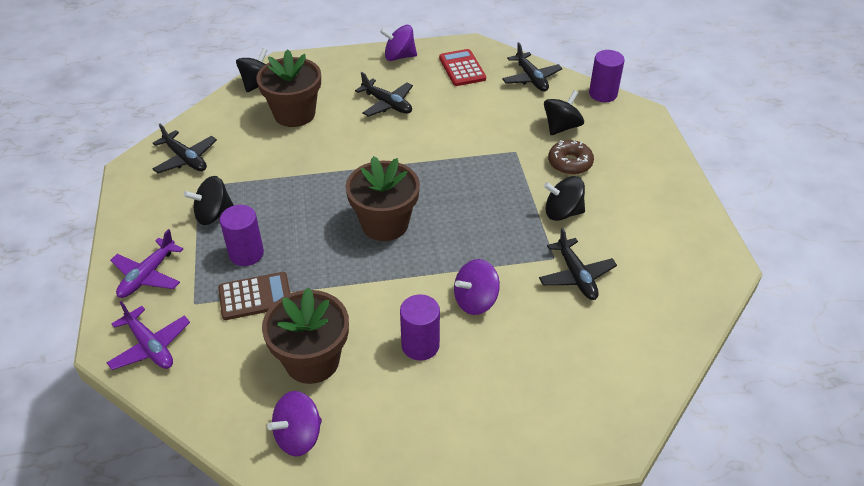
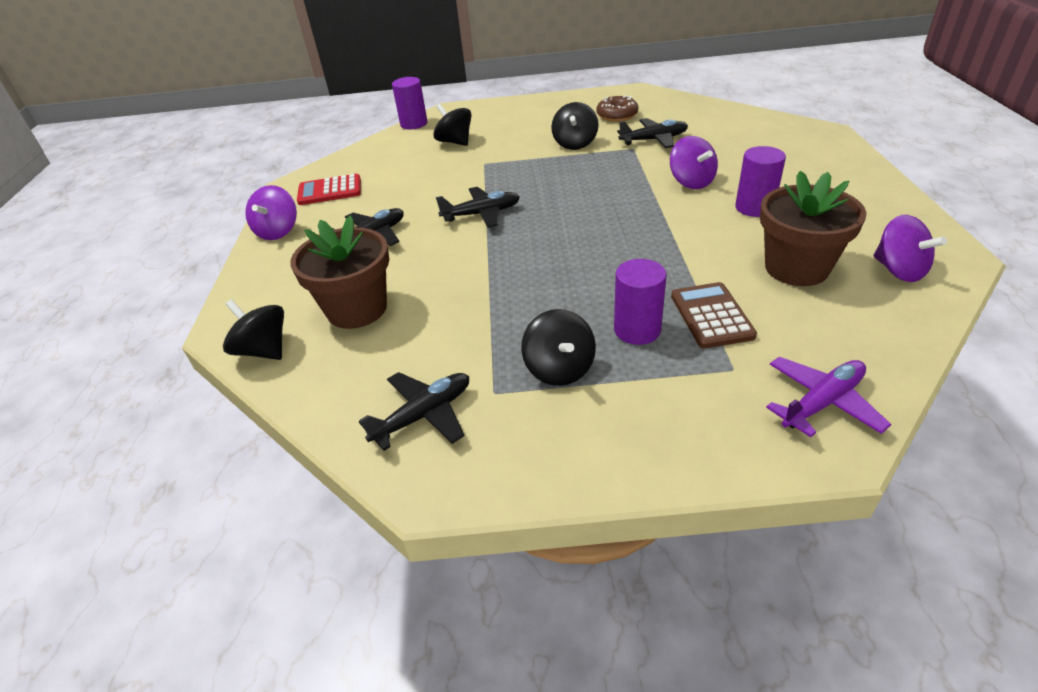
camera: 80 degrees left, 5 degrees down
purple plane [110,229,183,298] -> none
brown flower pot [346,156,420,241] -> none
black plane [502,42,563,91] -> black plane moved to [436,187,520,228]
brown donut [548,140,594,175] -> brown donut moved to [596,96,638,122]

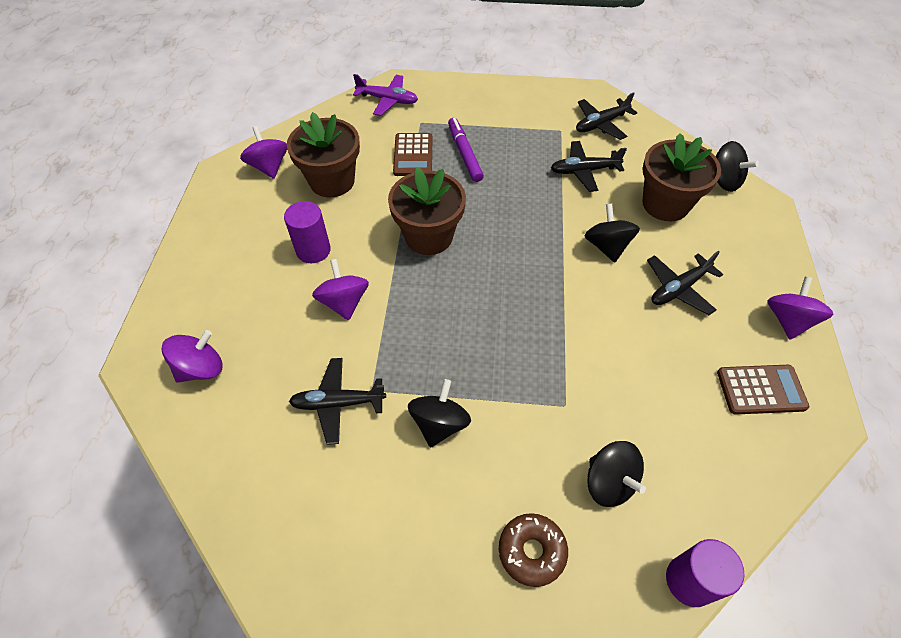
camera: 175 degrees left, 15 degrees up
red calculator [297,174,361,205] -> brown calculator [717,365,809,415]
black plane [436,187,520,228] -> black plane moved to [551,141,627,192]
black spinning top [521,309,596,386] -> black spinning top moved to [585,203,640,263]
brown donut [596,96,638,122] -> brown donut moved to [499,513,568,587]
purple cylinder [614,259,667,345] -> purple marker [448,118,484,182]
purple plane [766,357,891,437] -> purple plane turned 135 degrees counterclockwise [353,74,418,116]
none -> purple spinning top [162,330,222,383]
none -> brown flower pot [388,167,466,255]

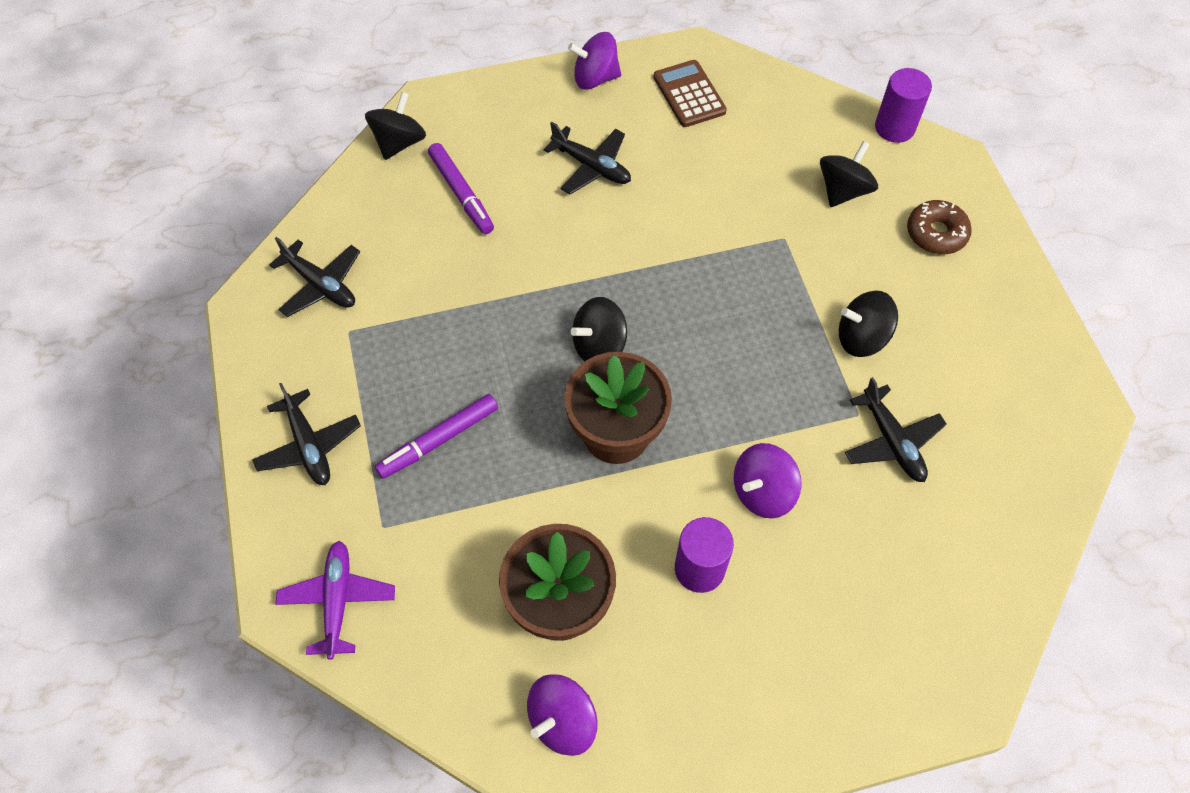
camera: 110 degrees left, 5 degrees up
purple spinning top [162,330,222,383] -> none
brown calculator [393,133,432,176] -> none
black plane [551,141,627,192] -> black plane moved to [252,383,361,485]
black spinning top [585,203,640,263] -> black spinning top moved to [571,297,627,361]
brown flower pot [642,133,721,221] -> purple marker [428,143,494,234]

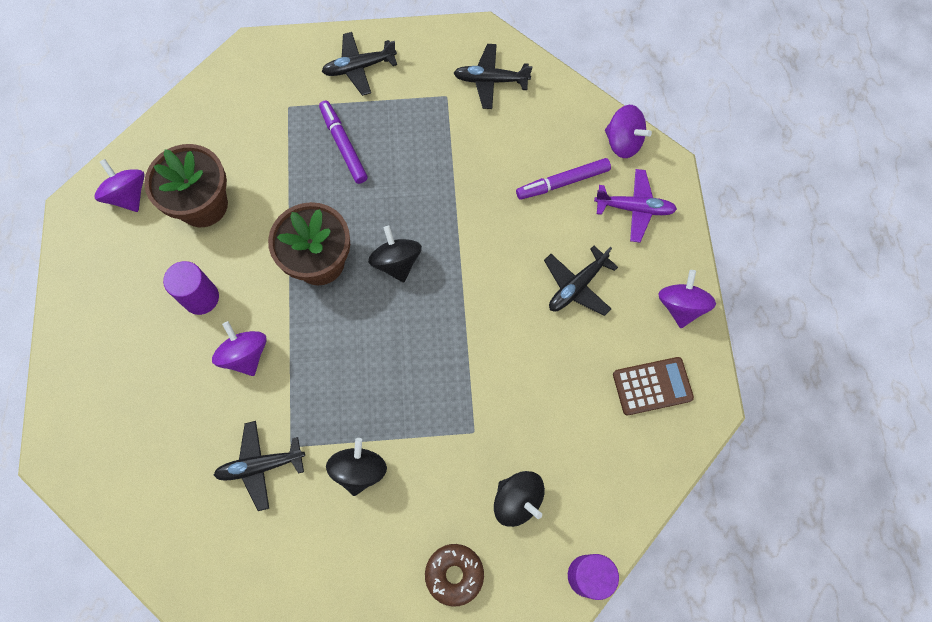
camera: 100 degrees right, 10 degrees up
black plane [269,237,360,317] -> black plane turned 45 degrees clockwise [454,44,532,109]
purple plane [276,541,395,660] -> purple plane moved to [594,169,677,242]
black spinning top [365,92,426,160] -> purple spinning top [605,105,652,158]

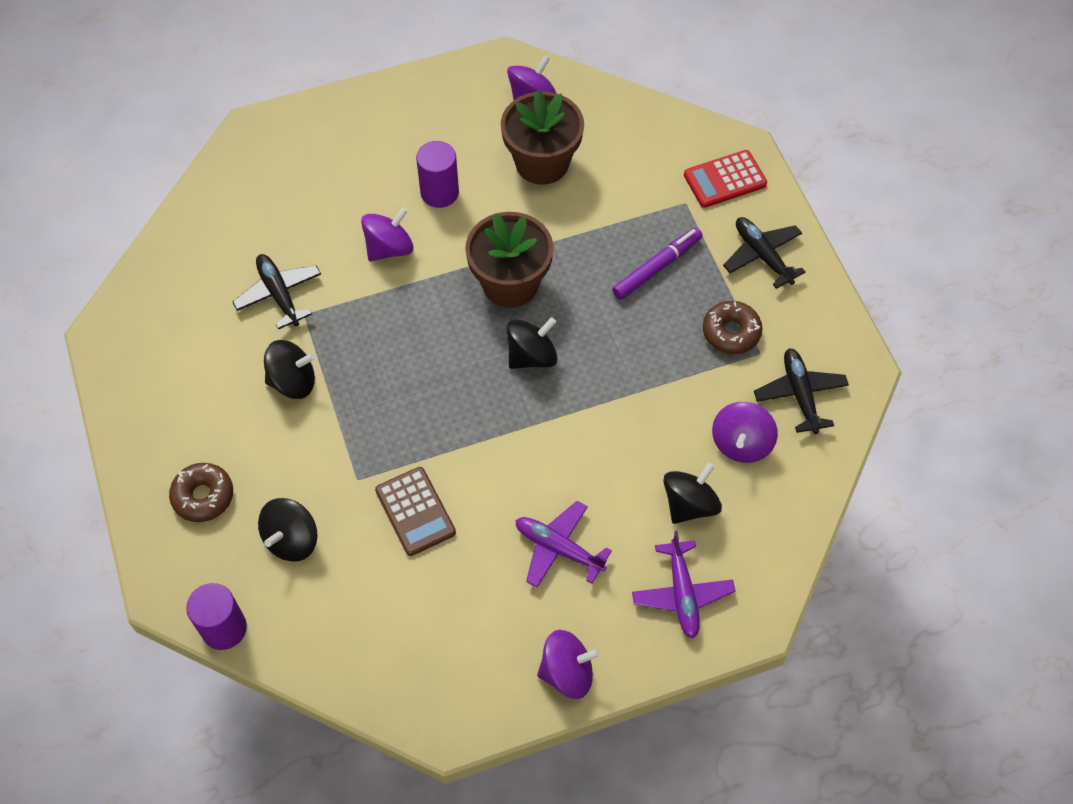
camera: 75 degrees right, 10 degrees down
purple marker [516,158,611,200] -> black spinning top [663,462,722,524]
black plane [544,246,618,316] -> purple plane [516,501,612,588]
purple spinning top [605,105,652,158] -> purple spinning top moved to [712,402,778,463]
brown calculator [613,357,694,415] -> brown calculator moved to [375,467,456,556]
none -> red calculator [684,150,767,208]
none -> brown donut [703,301,762,354]

